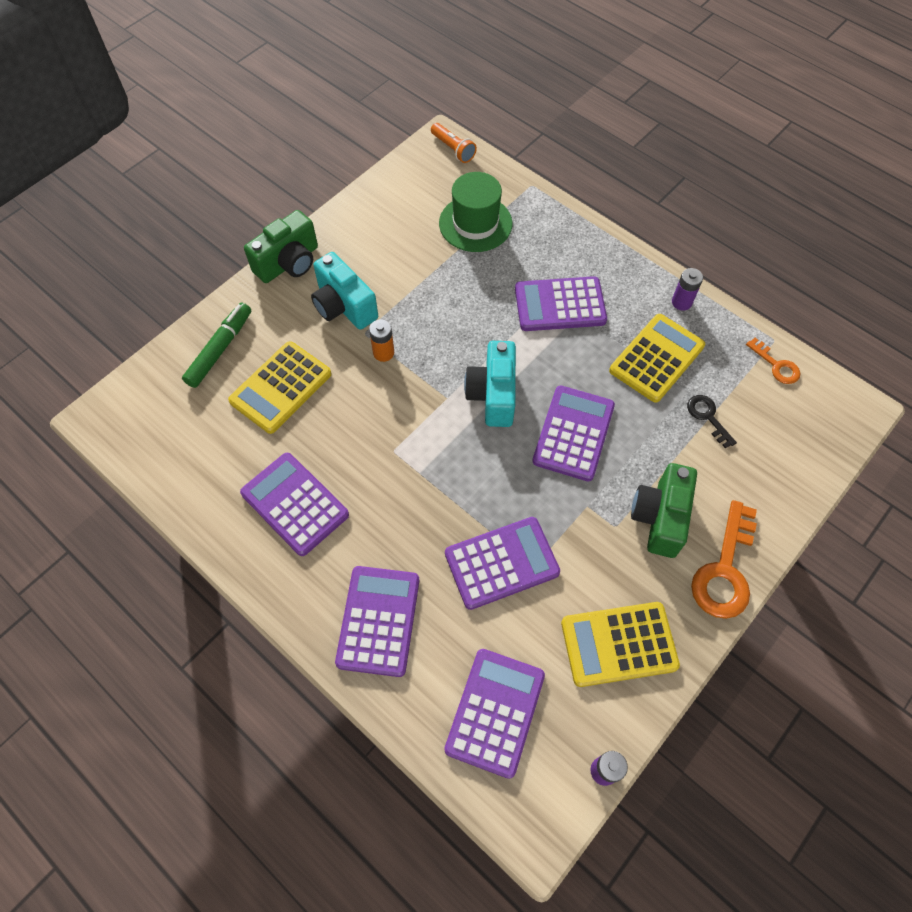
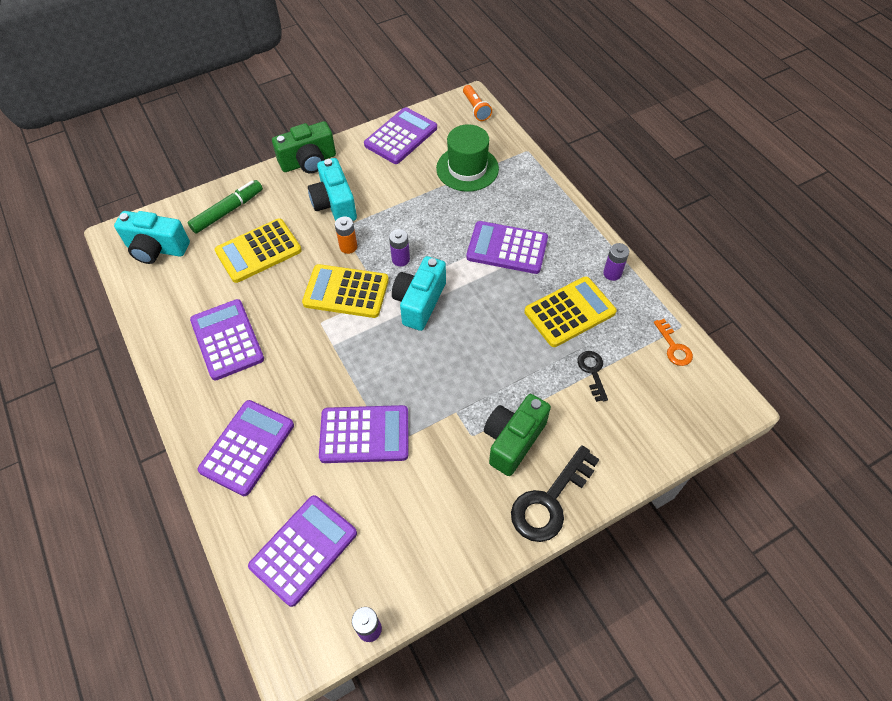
camera: 20 degrees right, 5 degrees down
purple calculator [532,385,615,481] -> purple calculator moved to [364,107,437,164]
yellow calculator [561,602,680,687] -> yellow calculator moved to [302,264,389,318]
orange key [691,500,757,619] -> black key [511,445,600,542]
none -> turquoise camera [114,211,190,264]
none -> purple battery [389,229,410,266]

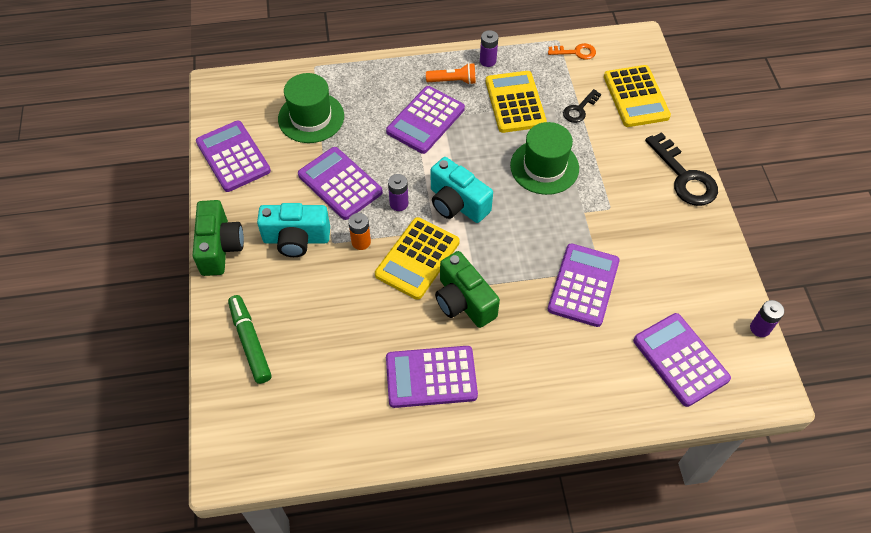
camera: 70 degrees left, 0 degrees up
turquoise camera [114,211,190,264] -> none
purple calculator [198,400,294,496] -> purple calculator moved to [298,147,383,220]
yellow calculator [214,218,302,283] -> yellow calculator moved to [604,65,671,127]
orange flashlight [463,85,492,121] -> orange flashlight moved to [426,63,476,85]
green camera [484,394,551,476] -> green camera moved to [435,251,500,328]
black key [577,351,608,402] -> black key turned 60 degrees counterclockwise [563,89,601,123]
none -> green hat [510,122,579,195]

